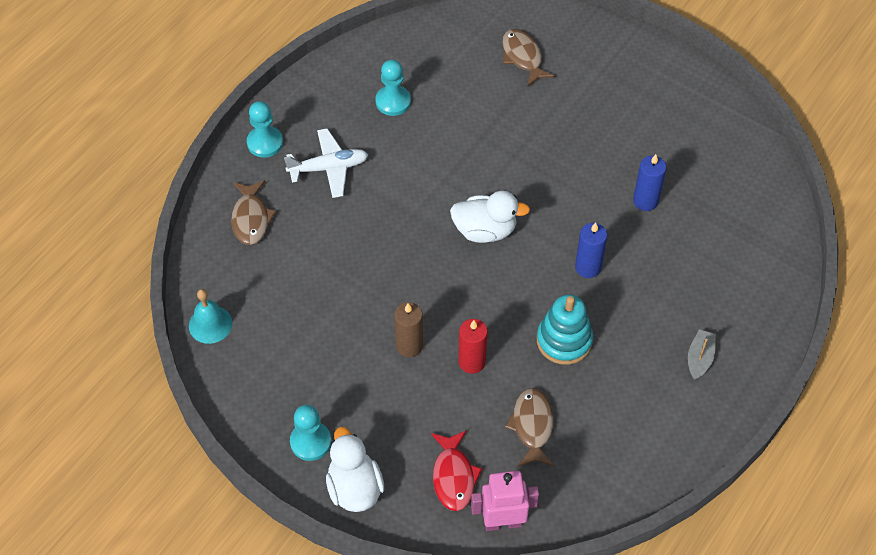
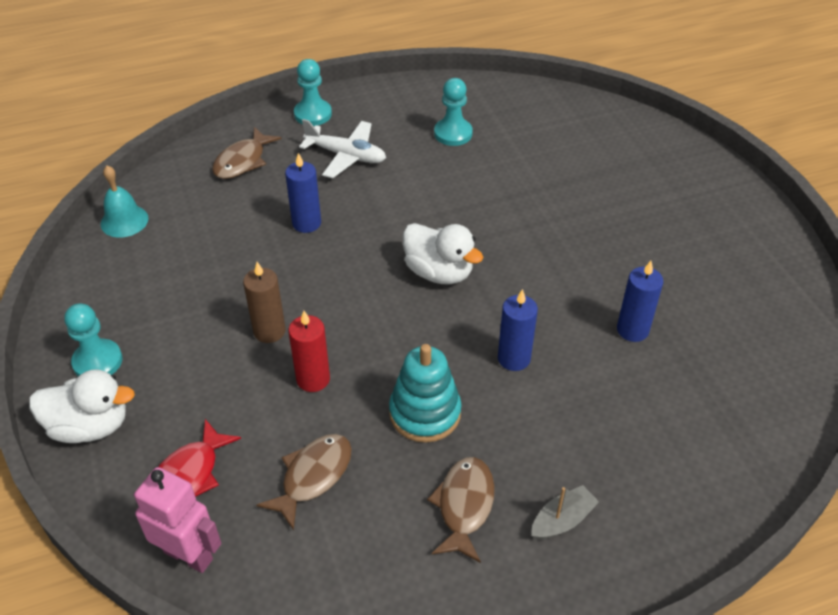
camera: 35 degrees right, 10 degrees down
white duck [326,427,384,512] -> white duck turned 75 degrees clockwise [29,369,135,443]
brown fish [502,29,555,86] -> brown fish moved to [427,457,495,563]
none -> blue candle [285,153,321,233]

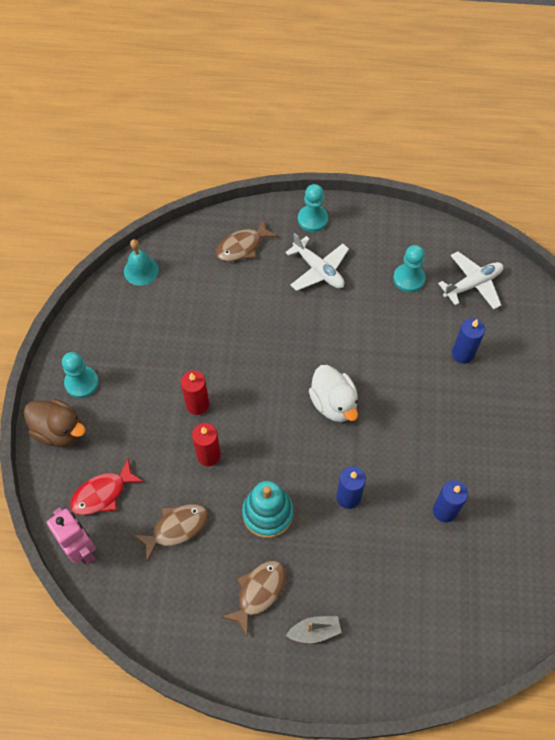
camera: 25 degrees right, 15 degrees up
white duck [29,369,135,443] -> brown duck [24,399,86,447]
brown candle [243,262,286,343] -> red candle [181,371,209,415]
blue candle [285,153,321,233] -> blue candle moved to [452,318,485,364]
none -> white plane [438,252,503,309]

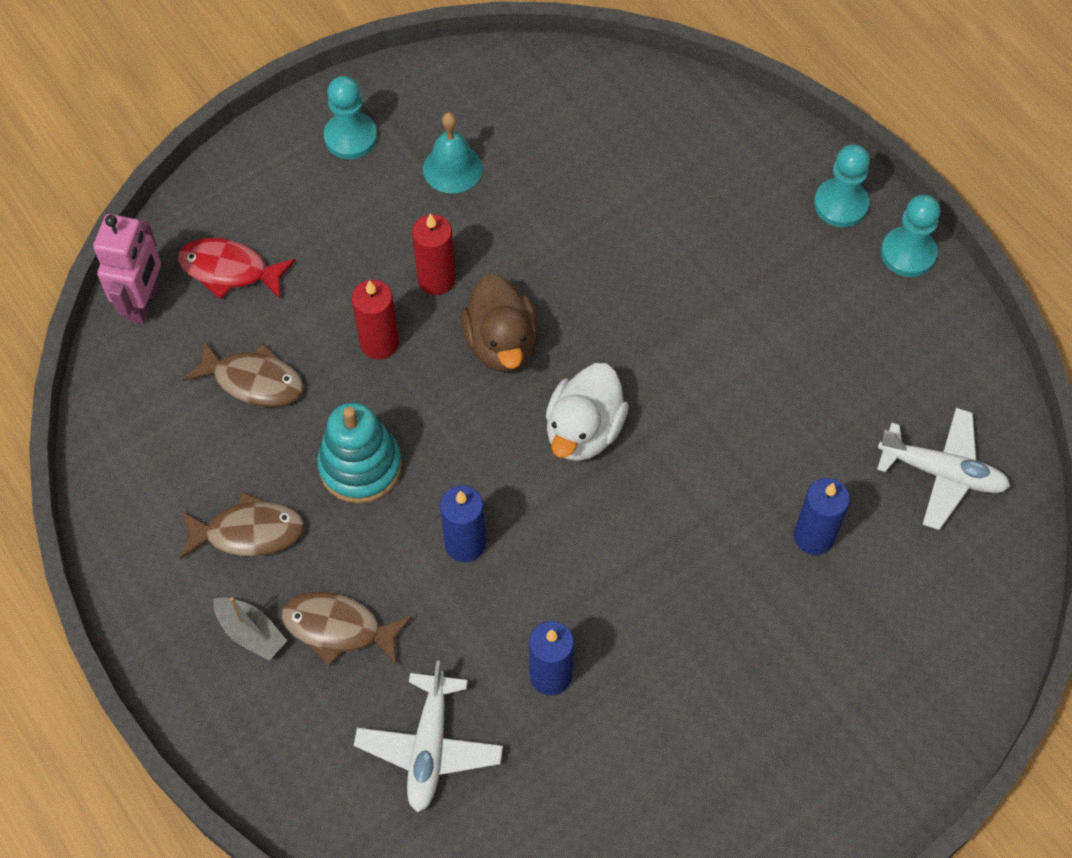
camera: 50 degrees right, 0 degrees up
brown duck [24,399,86,447] -> brown duck moved to [461,273,538,372]
turquoise bell [124,239,159,286] -> turquoise bell moved to [423,112,483,193]
brown fish [216,219,278,261] -> brown fish moved to [281,592,412,666]
white plane [285,233,349,291] -> white plane moved to [354,661,503,812]
turquoise pawn [393,245,425,292] -> turquoise pawn moved to [881,195,941,277]

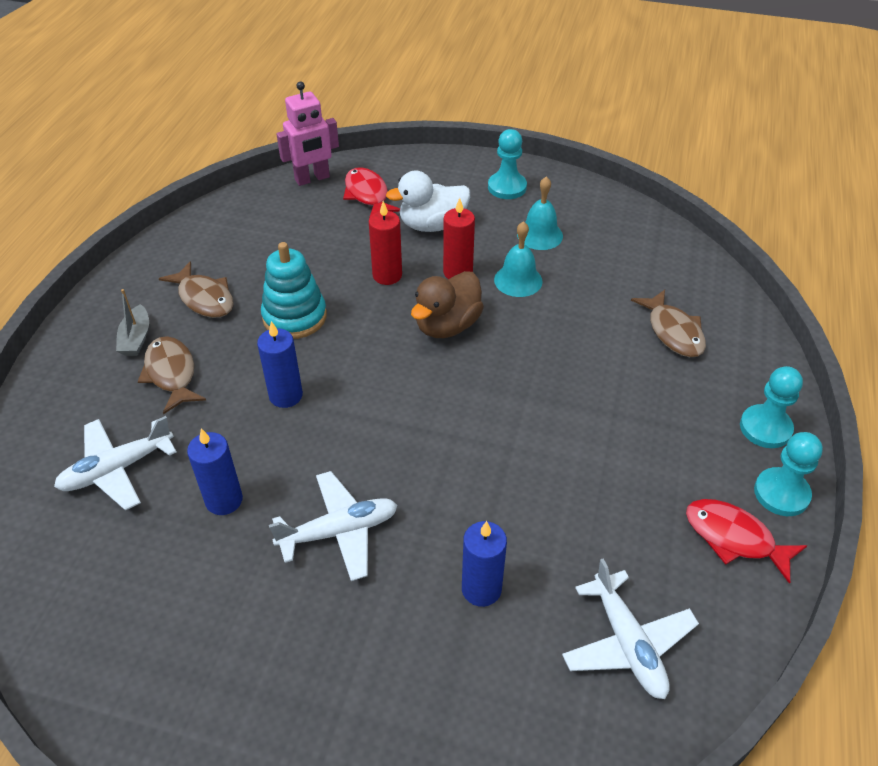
camera: 50 degrees right, 15 degrees down
brown fish [183,339,304,407] -> brown fish moved to [631,290,706,357]
white duck [546,363,629,461] -> white duck moved to [386,171,470,232]
none -> white plane [269,471,398,581]
none -> turquoise bell [494,221,543,297]
none -> red fish [686,499,807,584]

